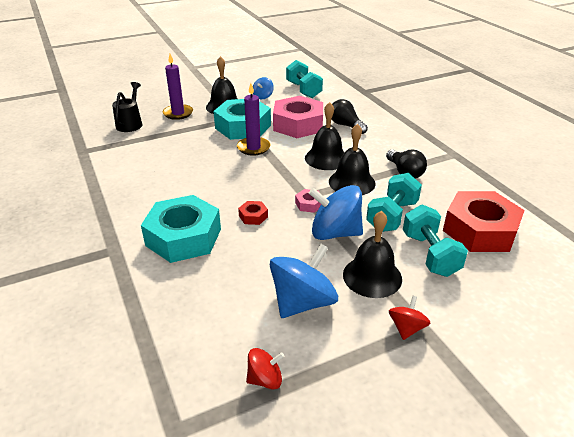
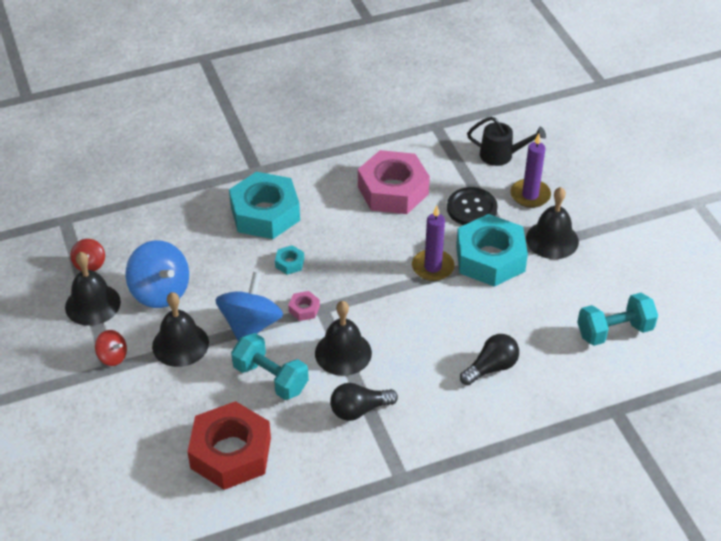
camera: 95 degrees right, 10 degrees up
red nut [238,201,268,225] -> turquoise nut [275,245,304,275]
blue spinning top [253,77,274,99] -> none
pink nut [273,96,323,138] -> pink nut moved to [358,150,430,214]
black bell [305,102,344,170] -> black bell moved to [65,252,121,326]
turquoise dumbbell [403,205,468,277] -> none
none -> black button [447,187,498,225]

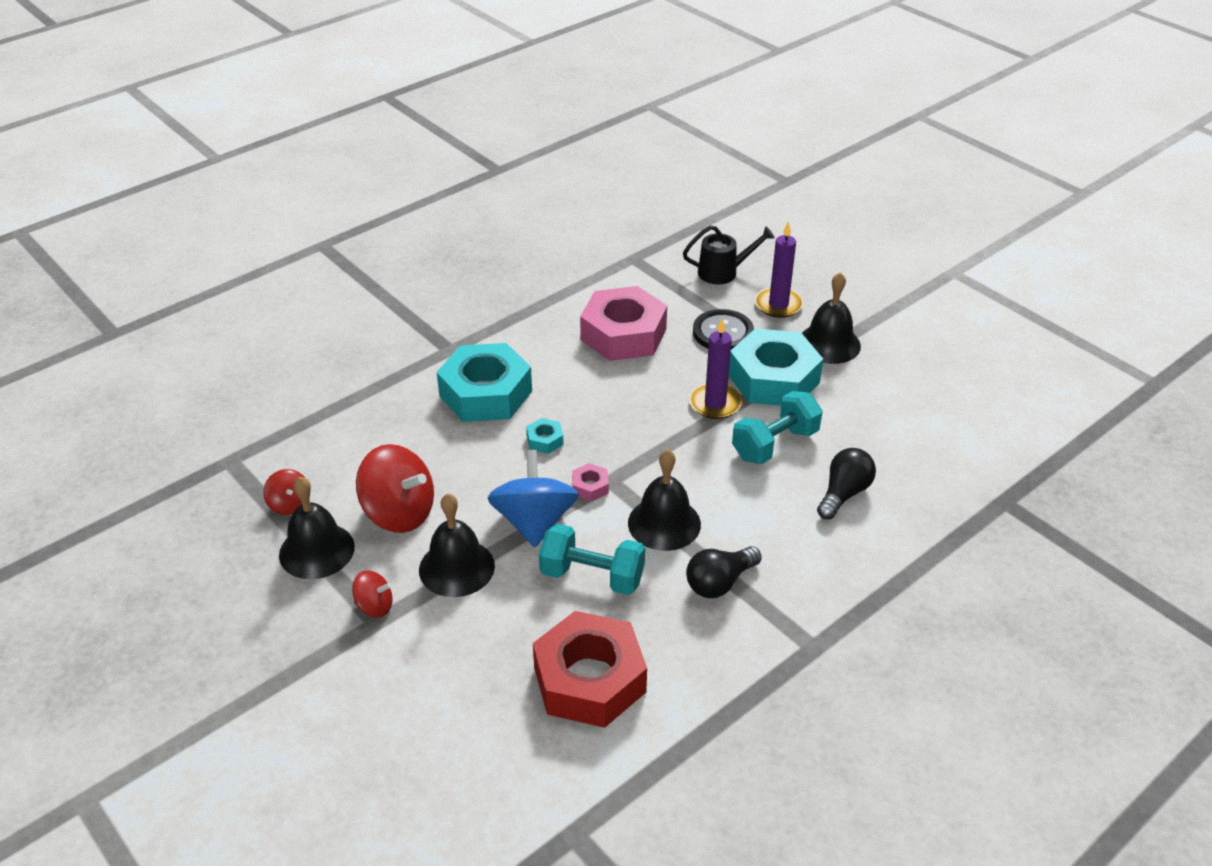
camera: 20 degrees left, 5 degrees down
blue spinning top [125,240,189,308] -> red spinning top [356,444,434,533]
turquoise dumbbell [577,293,658,346] -> turquoise dumbbell moved to [732,391,823,464]

